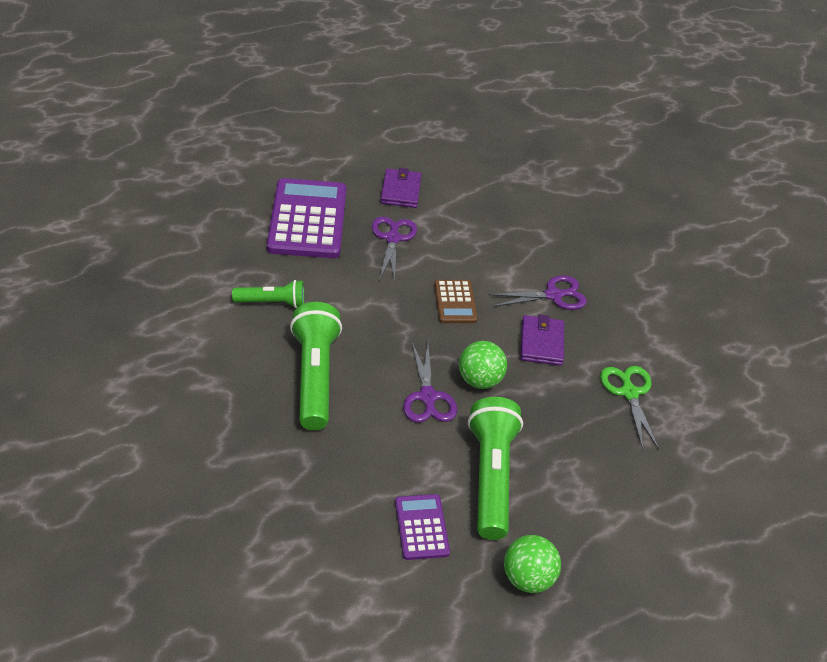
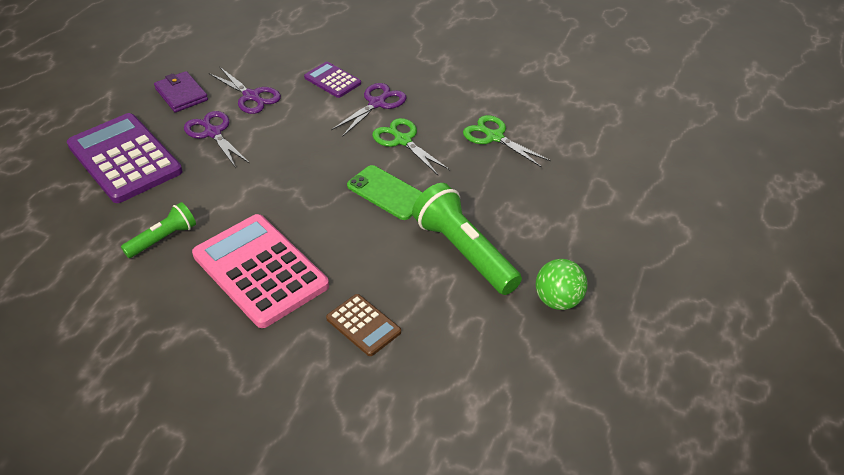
camera: 35 degrees left, 0 degrees up
green flashlight [290,302,342,430] -> pink calculator [192,214,329,328]
purple calculator [395,494,450,560] -> purple calculator moved to [304,62,361,98]
purple scissors [403,343,457,423] -> purple scissors moved to [209,67,281,114]
brown calculator [434,280,478,323] -> brown calculator moved to [326,294,401,356]
green ball [459,341,507,389] -> green phone [347,165,423,220]
purple wallet [520,314,564,366] -> green scissors [372,118,450,175]

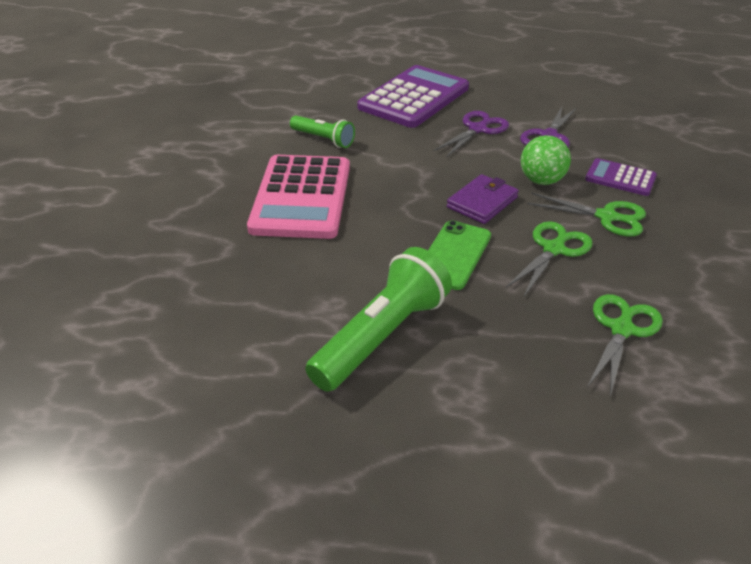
camera: 75 degrees right, 5 degrees down
purple wallet [154,71,208,112] -> purple wallet moved to [447,174,519,224]
pink calculator [192,214,329,328] -> pink calculator turned 150 degrees clockwise [247,155,350,239]
purple calculator [304,62,361,98] -> purple calculator turned 90 degrees counterclockwise [585,158,657,196]
brown calculator [326,294,401,356] -> none
purple scissors [331,83,406,137] -> green scissors [527,192,646,236]
green ball [536,259,588,310] -> green ball moved to [521,135,571,185]

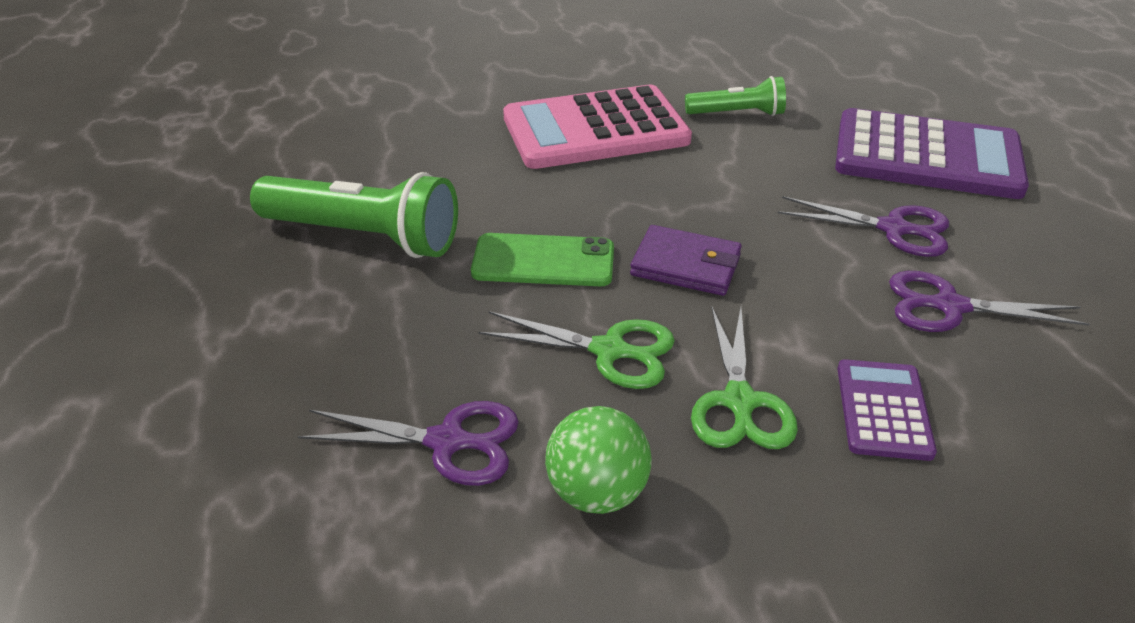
camera: 70 degrees right, 0 degrees up
green flashlight [290,115,355,148] -> green flashlight turned 105 degrees counterclockwise [685,76,786,116]
green ball [521,135,571,185] -> green ball moved to [545,406,652,514]
green scissors [587,294,663,397] -> purple scissors [298,401,519,486]

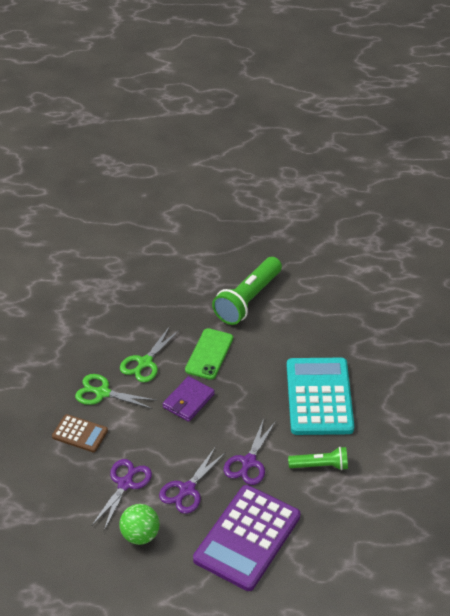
camera: 105 degrees right, 5 degrees up
purple scissors [298,401,519,486] -> purple scissors moved to [224,419,276,485]
pink calculator [503,85,692,169] -> turquoise calculator [287,358,354,435]
green ball [545,406,652,514] -> green ball moved to [119,504,160,545]
green flashlight [685,76,786,116] -> green flashlight turned 105 degrees counterclockwise [288,447,348,470]
purple calculator [838,359,937,461] -> brown calculator [52,414,108,452]

